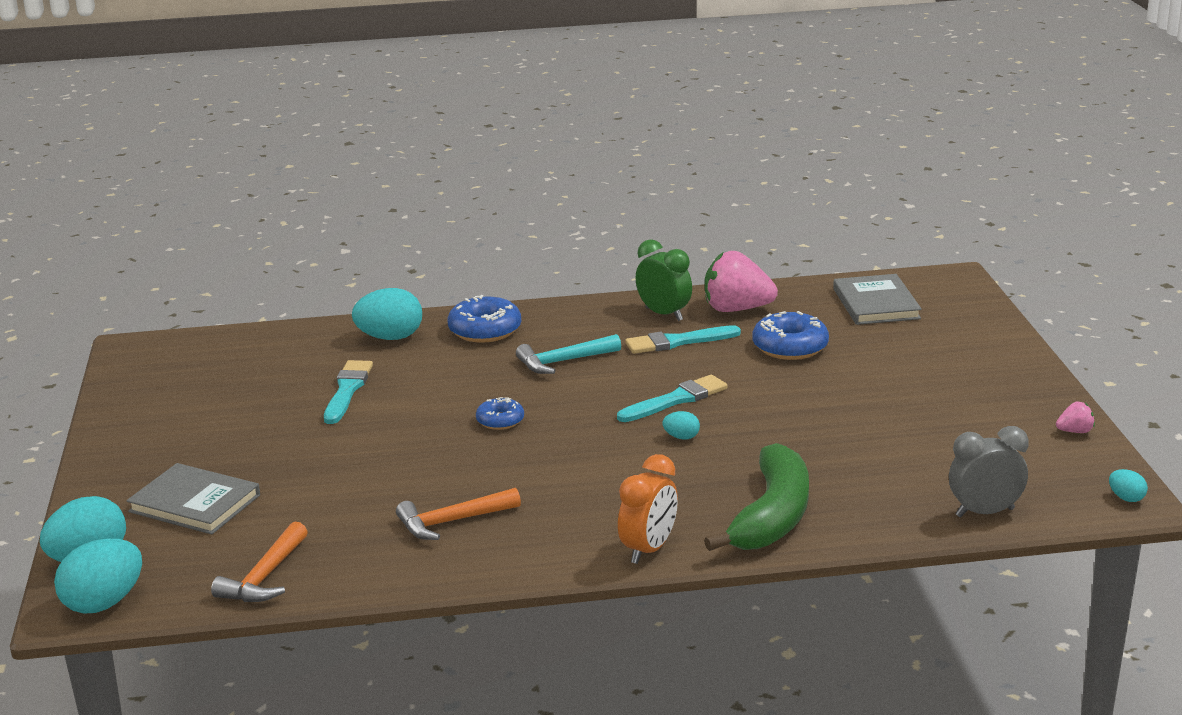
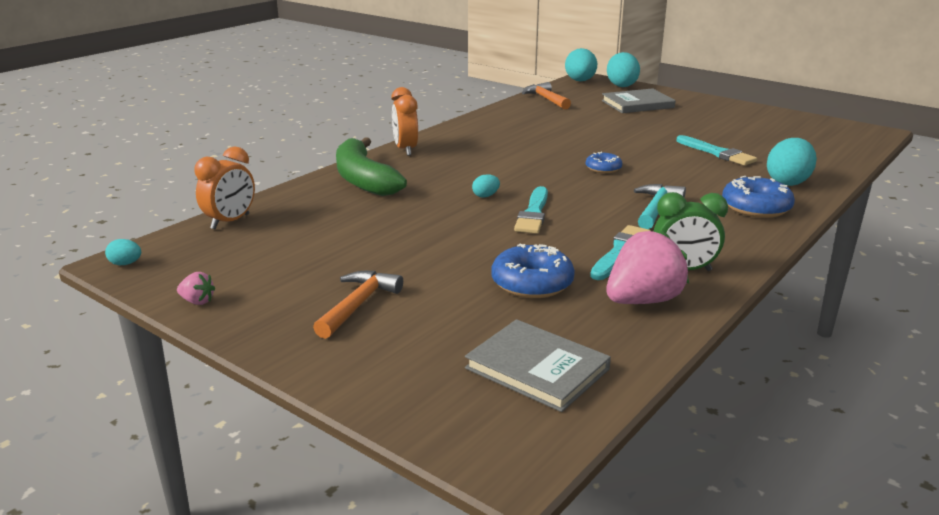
camera: 135 degrees right, 0 degrees up
orange hammer [396,488,521,540] -> orange hammer moved to [313,271,403,339]
grey clock [949,426,1029,518] -> orange clock [194,146,255,229]
pink strawberry [1056,402,1095,433] -> pink strawberry turned 105 degrees counterclockwise [177,272,215,305]

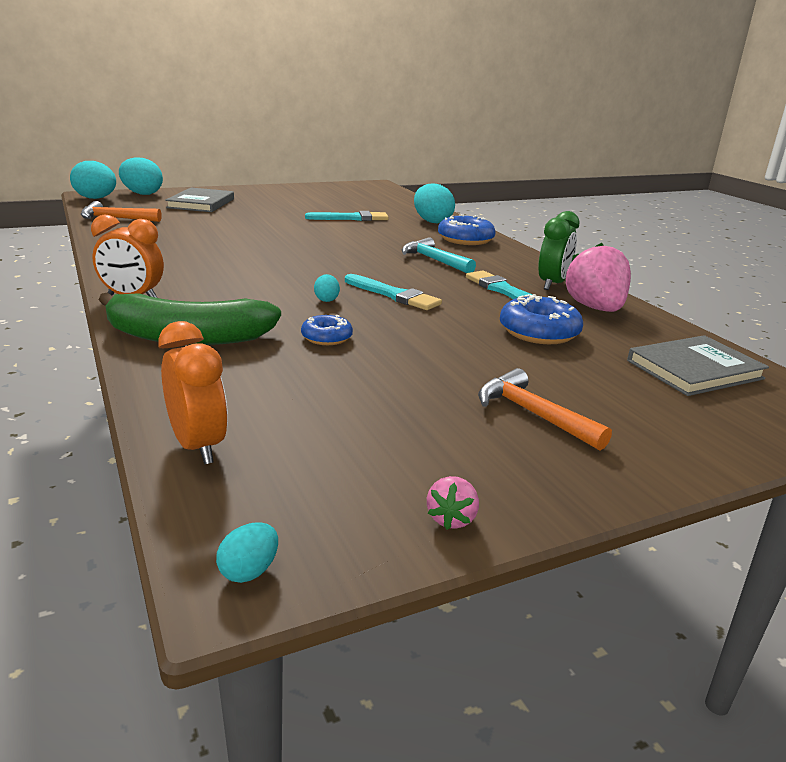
camera: 65 degrees left, 0 degrees up
pink strawberry [177,272,215,305] -> pink strawberry turned 150 degrees clockwise [427,476,479,530]
blue donut [586,152,622,173] -> blue donut moved to [301,315,353,345]

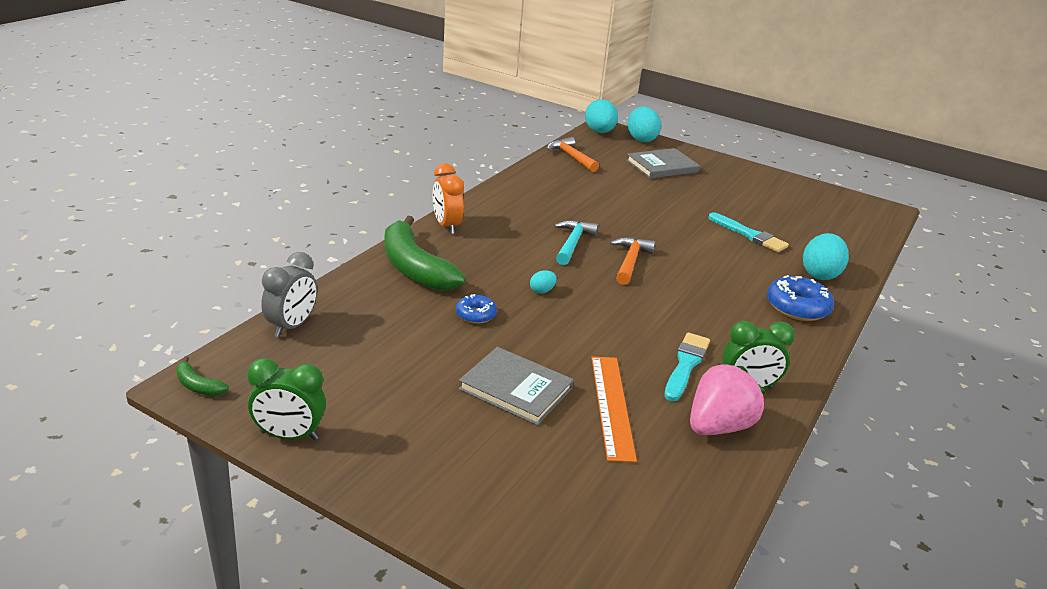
camera: 55 degrees right, 5 degrees up
orange clock [159,321,228,465] -> grey clock [261,252,317,337]
turquoise egg [216,522,278,583] -> green banana [176,356,229,396]
turquoise brush [345,274,442,310] -> none
turquoise hammer [402,237,476,273] -> turquoise hammer moved to [554,220,599,265]
pink strawberry [427,476,479,530] -> green clock [247,358,326,440]
orange hammer [478,368,612,451] -> orange hammer moved to [610,237,656,285]
blue donut [500,294,583,344] -> orange ruler [591,356,637,462]
grey book [627,335,769,396] -> grey book moved to [458,347,574,426]

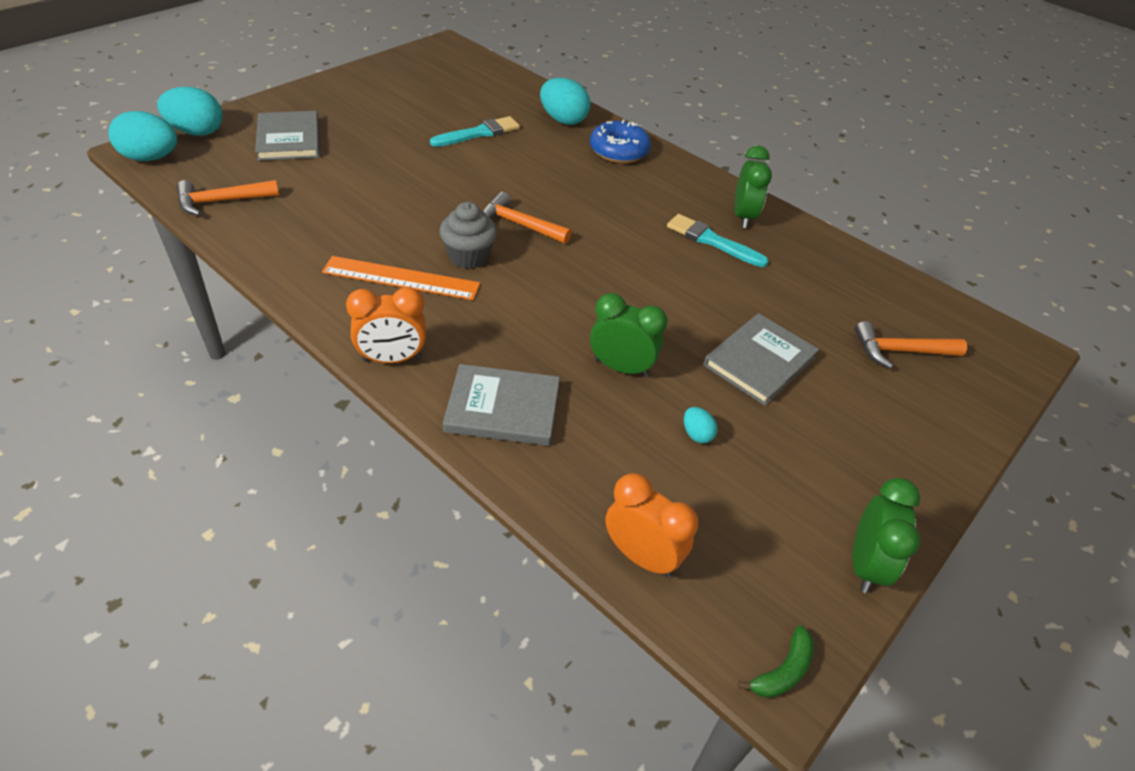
camera: 80 degrees left, 15 degrees up
grey clock [261,252,317,337] -> orange clock [605,473,699,577]
green banana [385,216,465,291] -> grey book [443,364,560,446]
blue donut [456,294,497,324] -> green clock [590,293,668,377]
turquoise egg [530,270,557,294] -> turquoise egg moved to [684,407,718,443]
turquoise hammer [554,220,599,265] -> grey cupcake [439,202,497,269]
orange ruler [591,356,637,462] -> orange ruler moved to [322,256,480,300]
pink strawberry [690,363,765,435] -> none
none -> orange hammer [855,321,967,369]

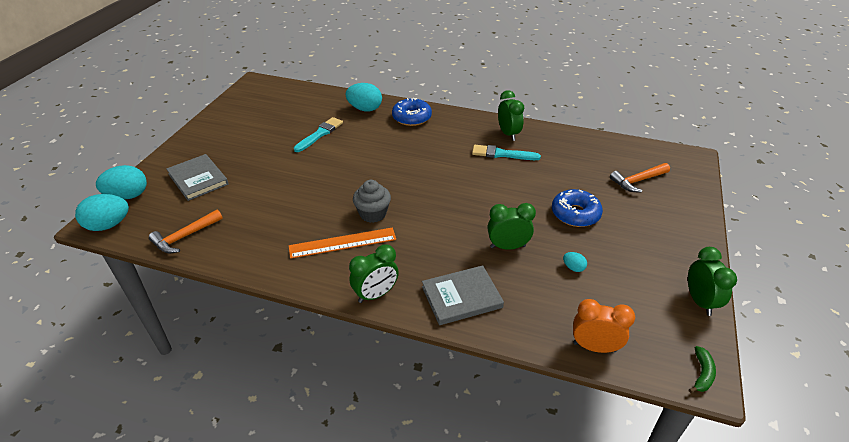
camera: 20 degrees left, 5 degrees down
orange clock [346,287,426,363] -> green clock [349,244,399,303]
orange hammer [483,192,572,244] -> none
grey book [704,313,819,406] -> blue donut [552,189,603,227]

